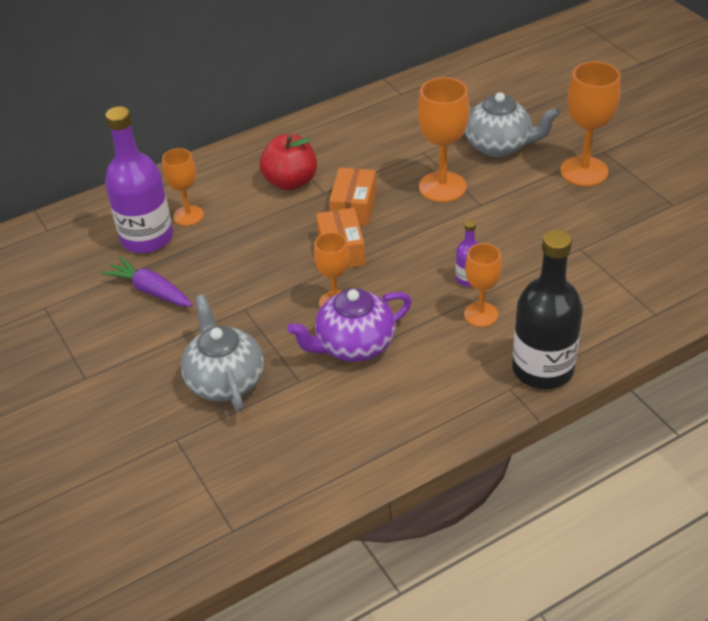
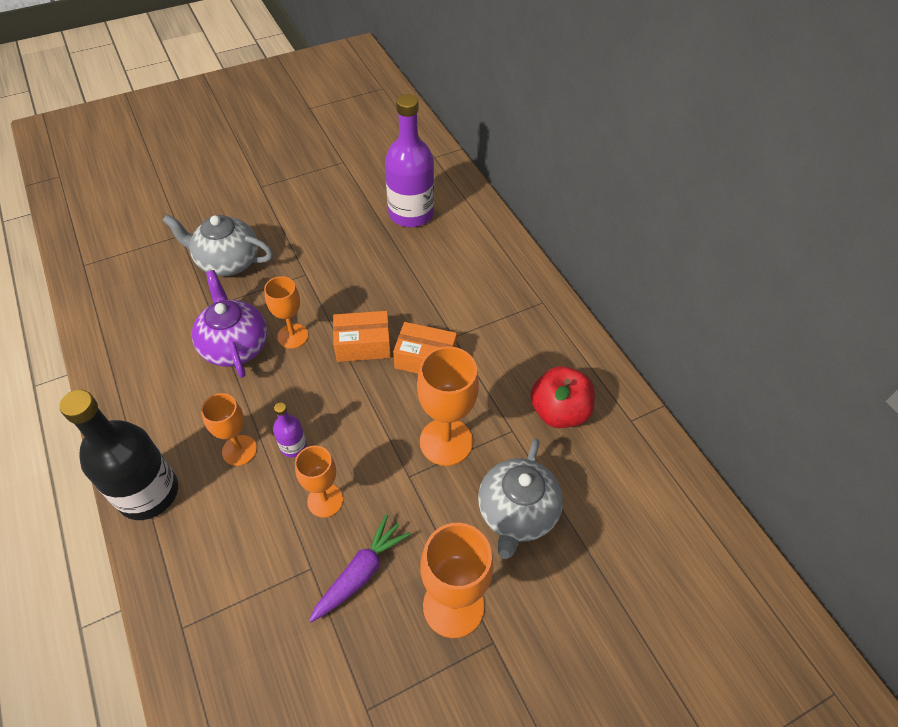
camera: 90 degrees right, 10 degrees up
purple carrot [101,256,192,307] -> purple carrot moved to [309,514,411,622]
orange goblet [162,148,204,226] -> orange goblet moved to [295,446,343,518]
grey teapot [181,294,264,412] -> grey teapot turned 150 degrees counterclockwise [162,214,273,276]
red apple [260,134,317,191] -> red apple moved to [530,366,595,428]

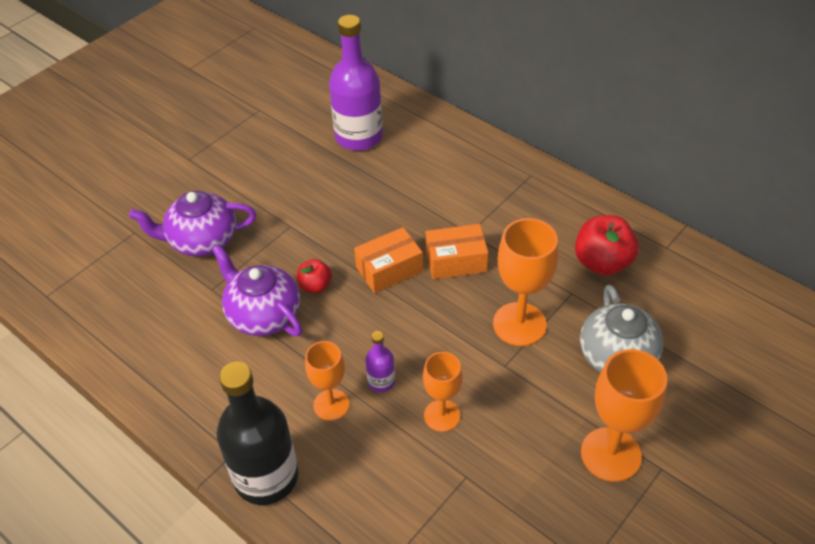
camera: 20 degrees left, 5 degrees down
grey teapot [162,214,273,276] -> purple teapot [129,191,256,257]
orange goblet [264,276,308,349] -> red apple [297,259,332,293]
purple carrot [309,514,411,622] -> none

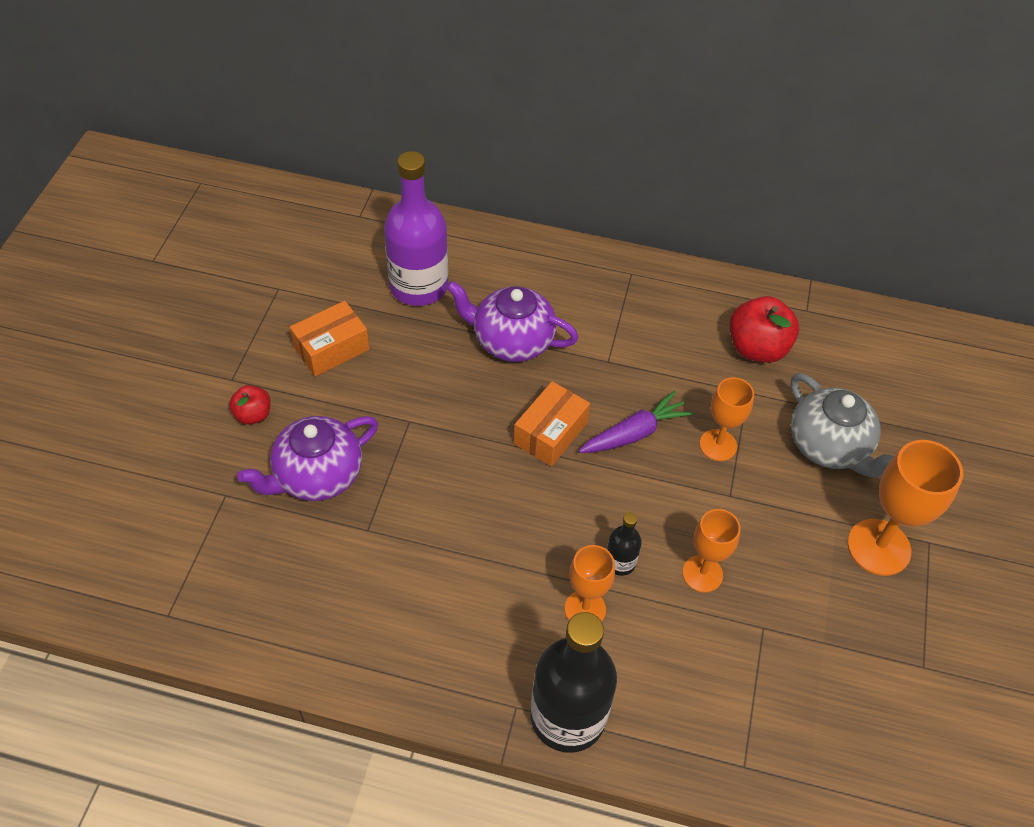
camera: 30 degrees left, 5 degrees up
purple teapot [212,244,302,336] -> purple teapot moved to [446,281,578,362]
red apple [297,259,332,293] -> red apple moved to [229,385,271,425]
purple bottle [365,331,395,392] -> black bottle [607,512,642,576]
orange box [426,224,488,279] -> orange box moved to [290,301,369,376]
orange goblet [493,218,558,346] -> orange goblet [700,377,754,461], size x0.63
none -> purple carrot [579,391,693,453]

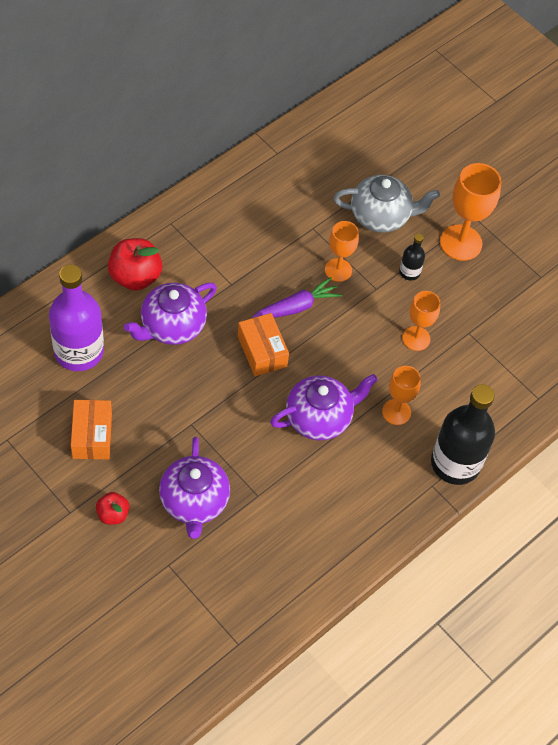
camera: 60 degrees left, 5 degrees up
purple carrot [579,391,693,453] -> purple carrot turned 60 degrees clockwise [252,277,342,318]
black bottle [607,512,642,576] -> black bottle moved to [399,233,425,280]
red apple [730,296,799,363] -> red apple moved to [108,238,162,291]
none -> purple teapot [270,374,378,440]

